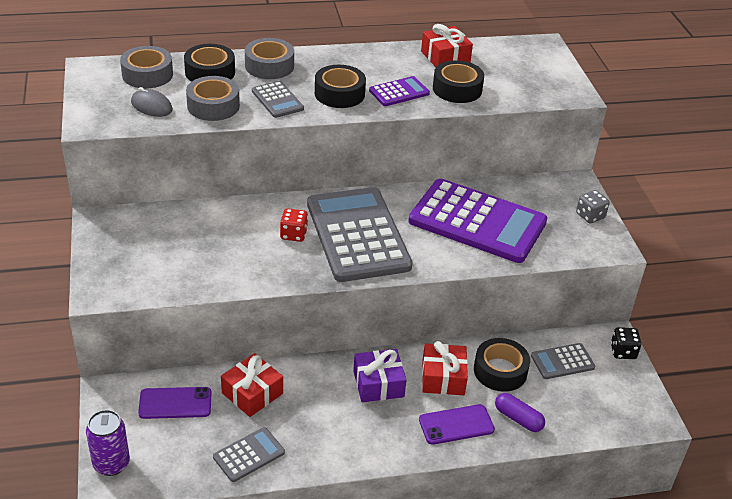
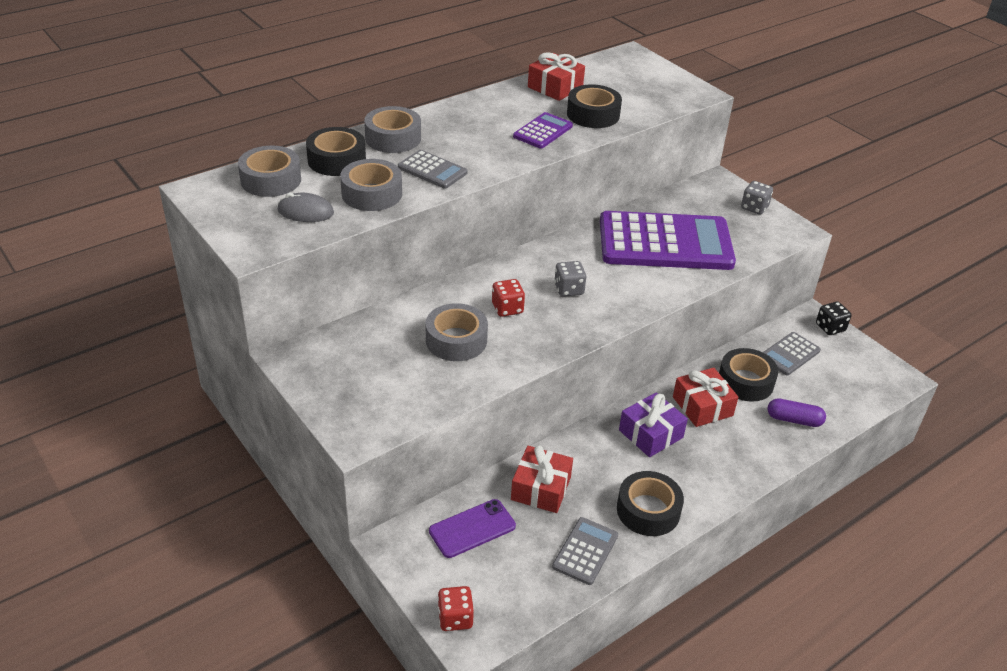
camera: 25 degrees left, 0 degrees up
purple can [86,410,130,476] -> red dice [438,586,474,631]
grey calculator [307,187,413,282] -> grey dice [554,261,587,297]
black tape [315,65,366,108] -> black tape moved to [617,471,684,536]
purple phone [419,404,495,445] -> none
none -> grey tape [426,303,488,361]

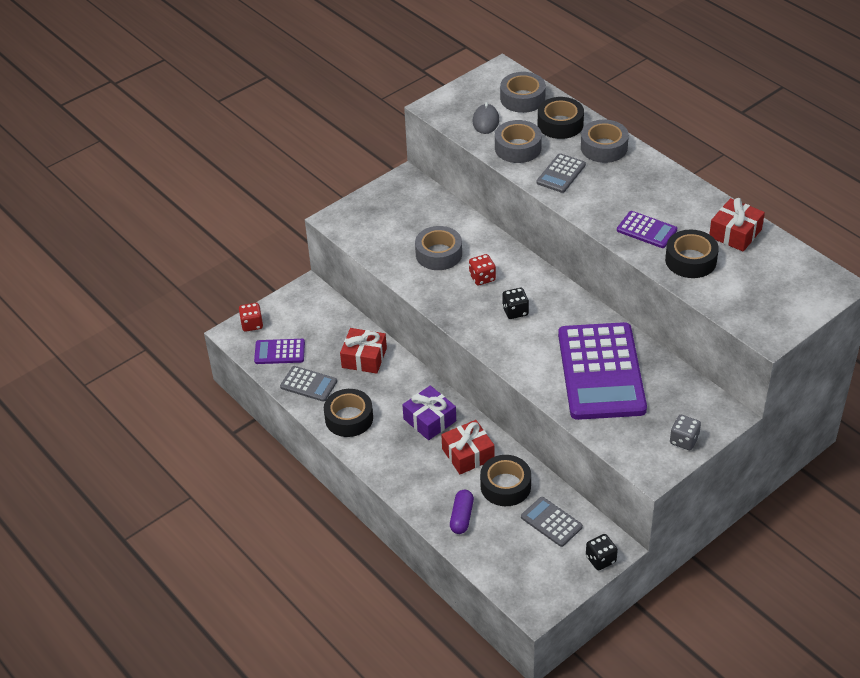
camera: 90 degrees right, 5 degrees up
purple phone [429,499,516,558] -> none
grey dice [554,261,587,297] -> black dice [502,288,529,319]
none -> purple calculator [254,339,305,364]

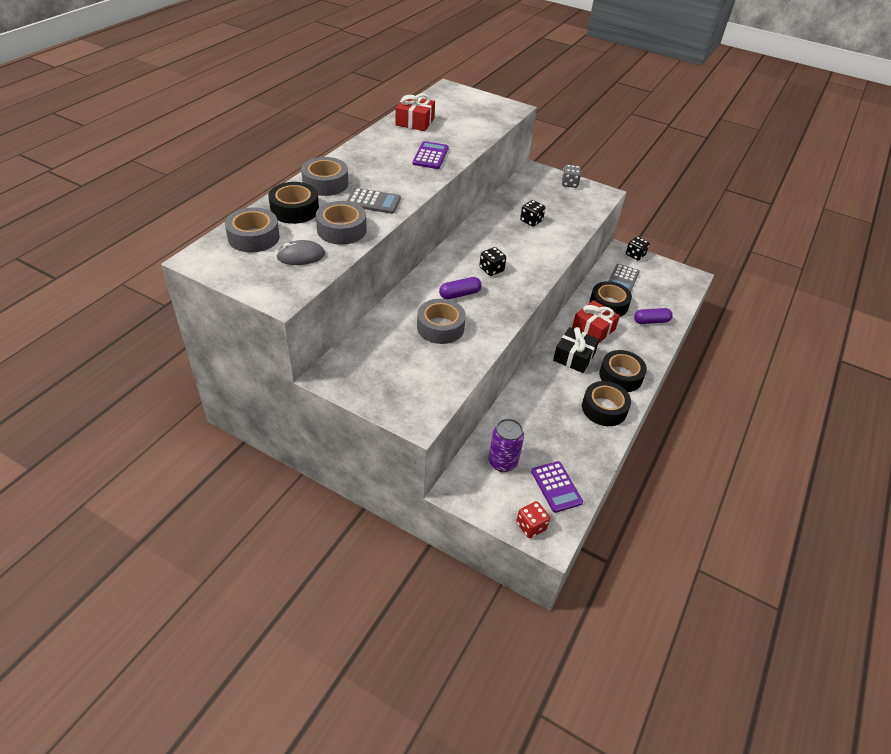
camera: 115 degrees left, 0 degrees up
grey calculator [280,366,337,402] -> none
red gift [340,328,387,374] -> none
purple gift [402,386,456,440] -> black gift [553,327,599,373]
red dice [469,254,496,286] -> purple capsule [439,277,482,299]
purple calculator [558,322,647,420] -> black dice [520,200,545,226]
black tape [665,230,719,278] -> black tape moved to [599,350,647,392]
none -> purple can [489,419,524,472]

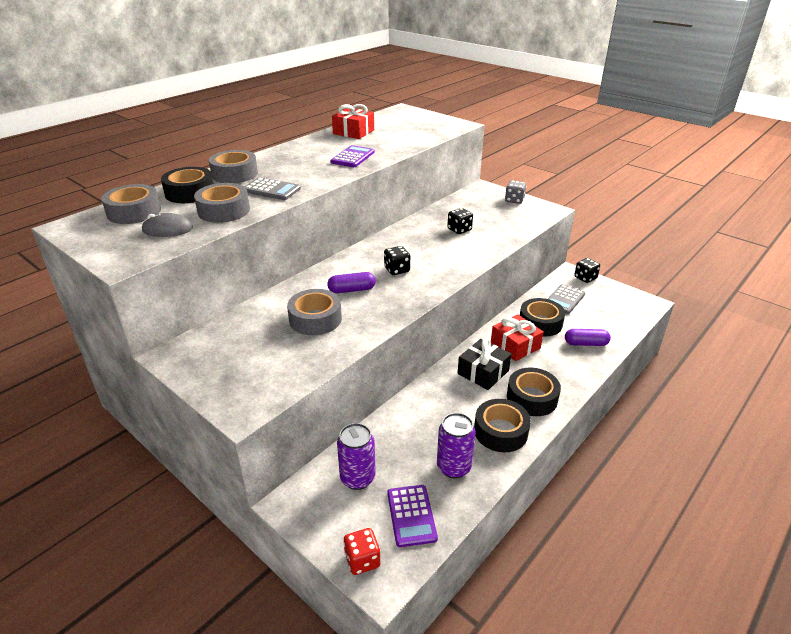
camera: 15 degrees right, 10 degrees down
none -> purple can [437,413,476,479]

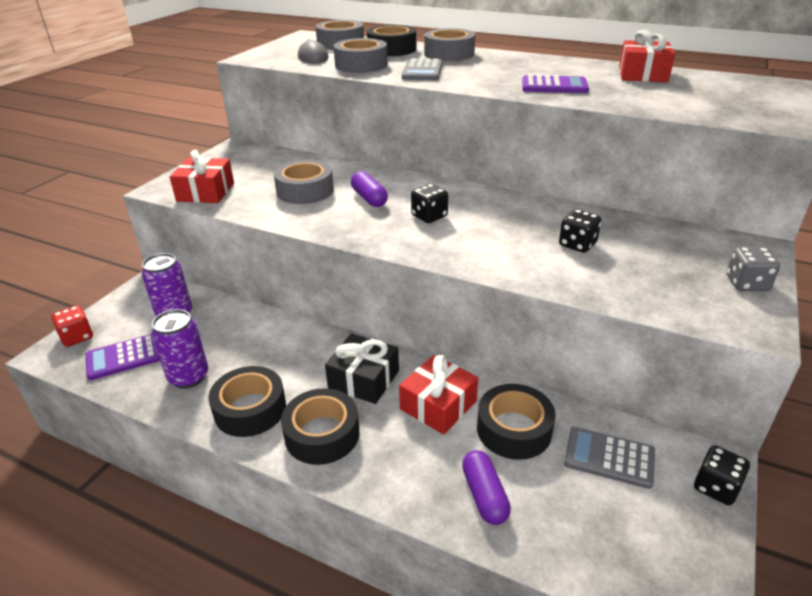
camera: 75 degrees right, 0 degrees up
none -> red gift [170,150,234,203]

